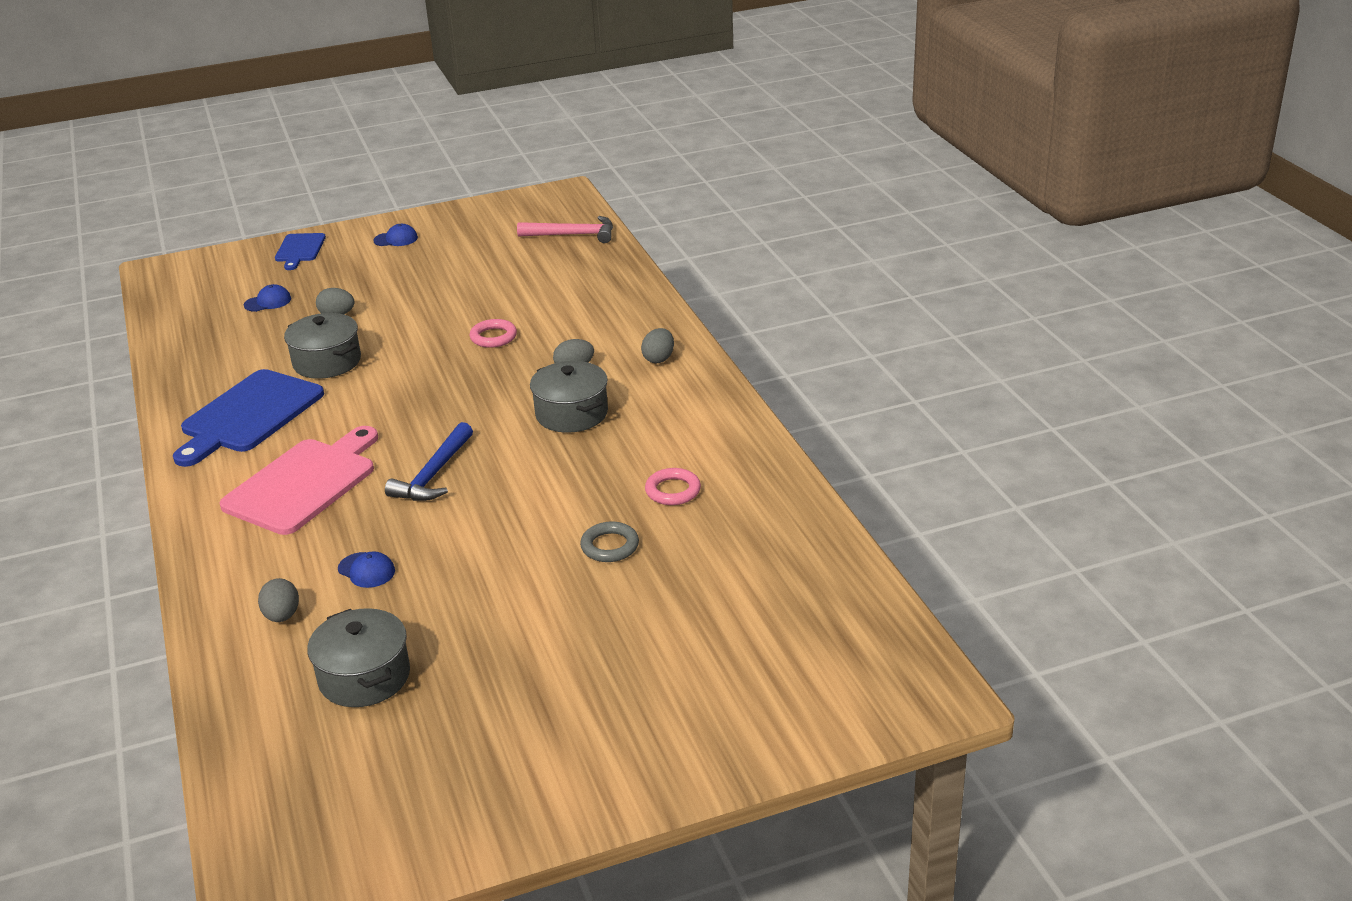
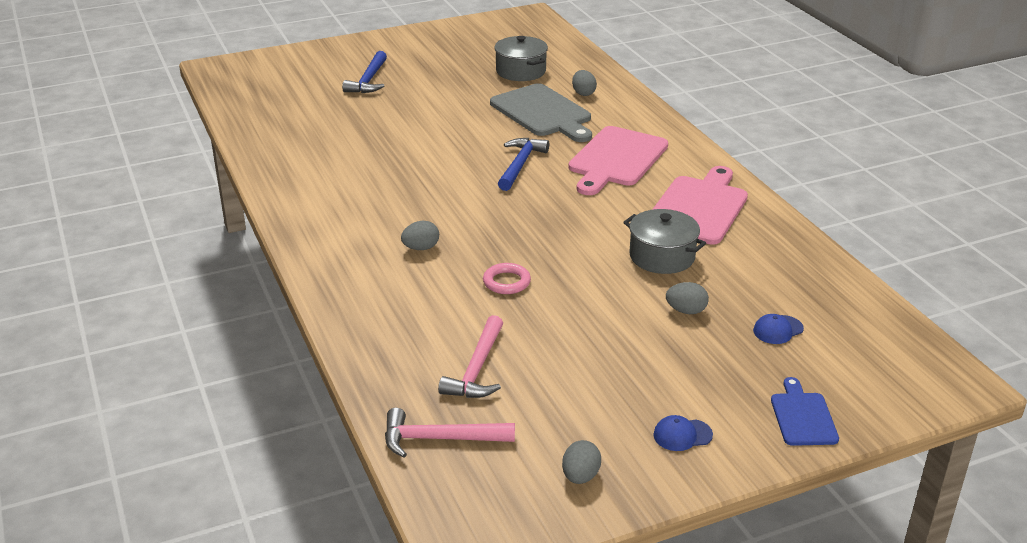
camera: 175 degrees right, 0 degrees up
blue cutting board [173,369,324,467] -> pink cutting board [652,166,748,245]
blue cap [338,552,395,588] -> grey cutting board [490,83,592,142]
grey pot [530,361,608,433] -> none
grey ring [580,522,639,562] -> none
grey egg [641,328,674,363] -> grey egg moved to [562,440,601,484]
pink ring [645,468,701,505] -> none
none -> blue hammer [342,51,387,93]
none -> pink hammer [438,315,503,398]

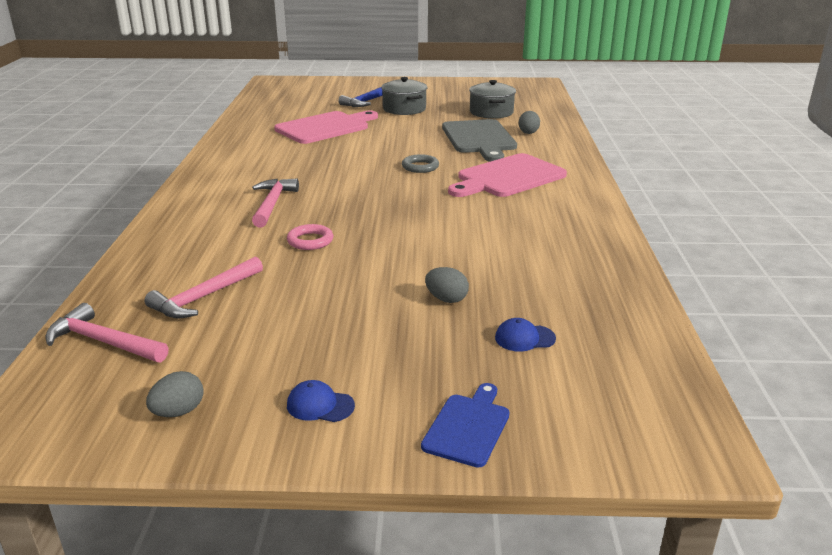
camera: 25 degrees right, 5 degrees down
grey egg [401,221,439,250] -> pink hammer [252,179,299,227]
blue hammer [498,138,549,191] -> grey ring [402,154,439,173]
grey pot [623,209,706,274] -> grey pot moved to [381,77,427,115]
pink cutting board [652,166,748,245] -> pink cutting board moved to [274,111,378,144]

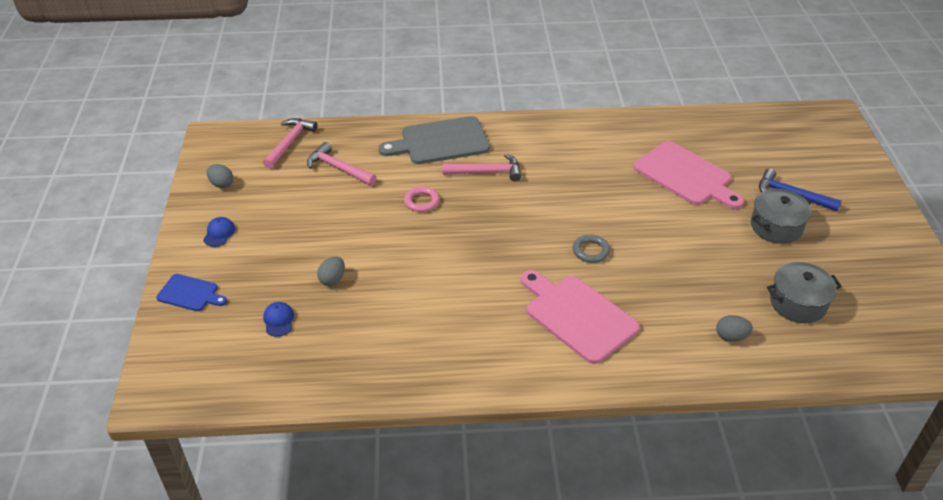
camera: 85 degrees right, 15 degrees up
grey cutting board [442,119,517,162] -> grey cutting board moved to [379,116,490,164]

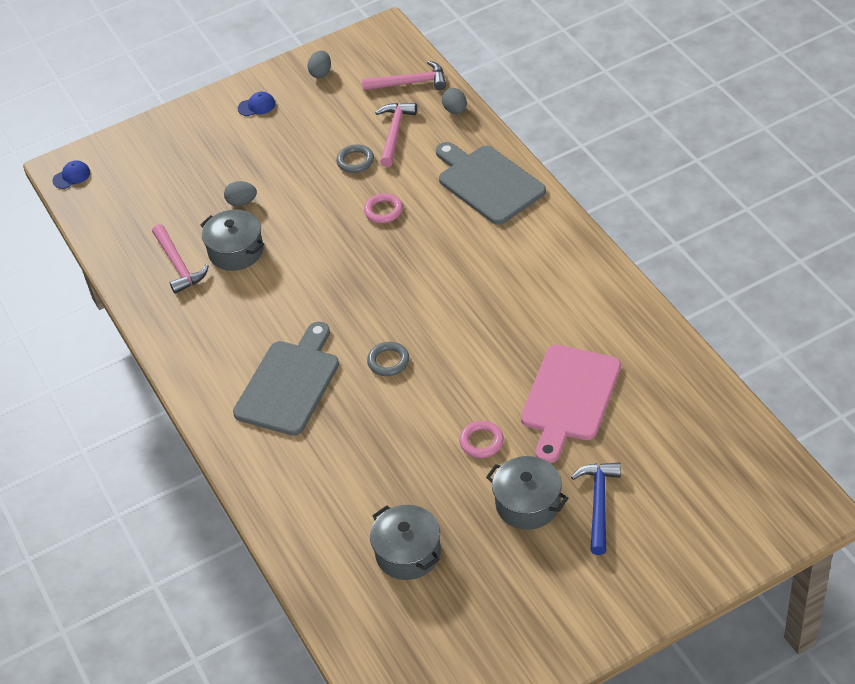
camera: 70 degrees right, 5 degrees up
blue cutting board [156,274,227,311] -> none
blue cap [263,302,294,337] -> blue cap moved to [52,160,90,189]
pink hammer [442,154,521,182] -> pink hammer moved to [152,224,209,294]
pink cutting board [521,270,640,364] -> grey cutting board [233,322,339,436]
grey egg [716,315,753,342] -> grey egg moved to [442,88,467,114]
none -> grey pot [200,209,264,271]
none -> grey ring [336,144,374,173]
none -> pink ring [459,421,504,458]

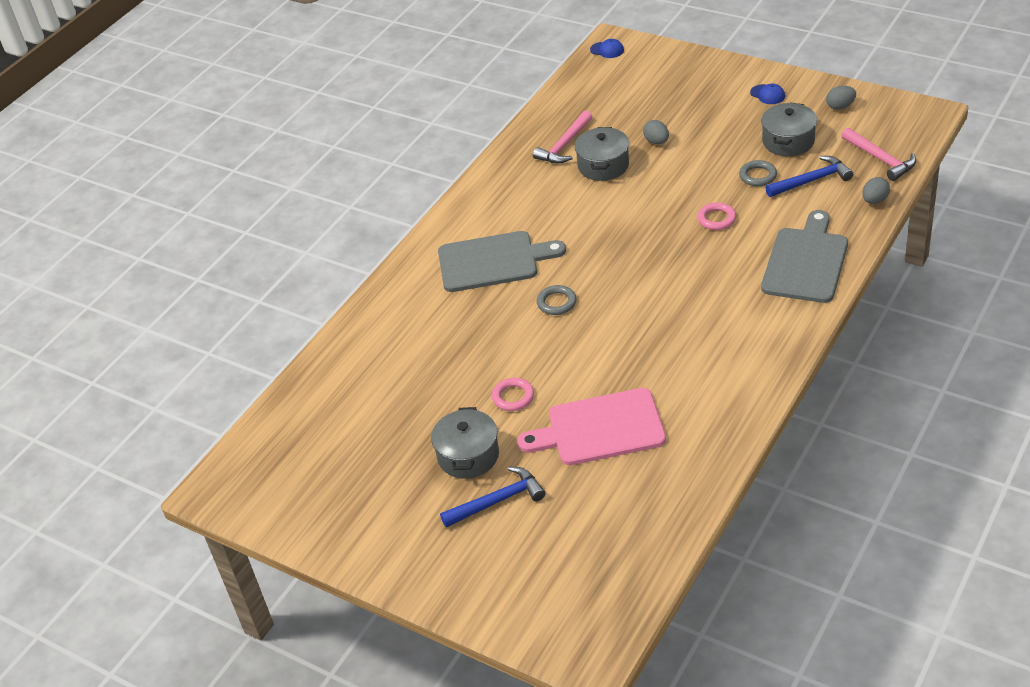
camera: 60 degrees right, 5 degrees down
grey pot [370,505,441,580] -> grey pot moved to [761,102,817,156]
pink hammer [375,103,417,167] -> blue hammer [765,156,853,197]

